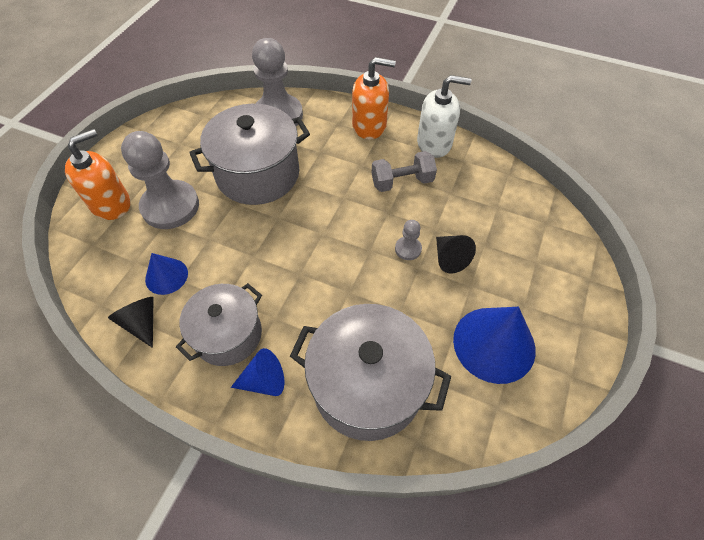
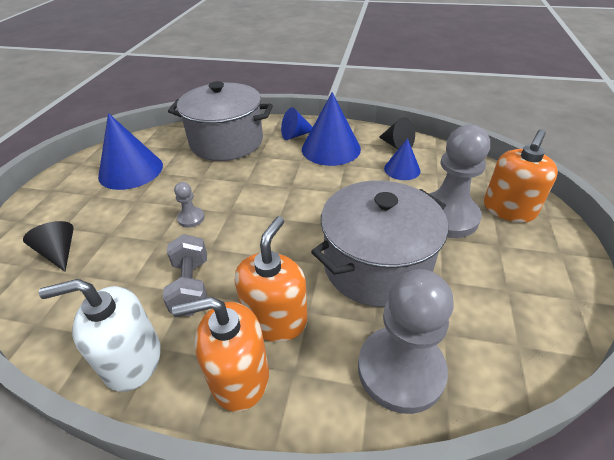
camera: 170 degrees right, 15 degrees down
grey pot [176,283,262,366] -> blue cone [302,92,361,166]
grey dumbbell [372,151,437,192] -> grey dumbbell turned 75 degrees counterclockwise [163,234,207,316]
black cone [436,235,476,273] -> black cone moved to [23,221,74,272]
none -> orange soap dispenser [235,216,307,342]

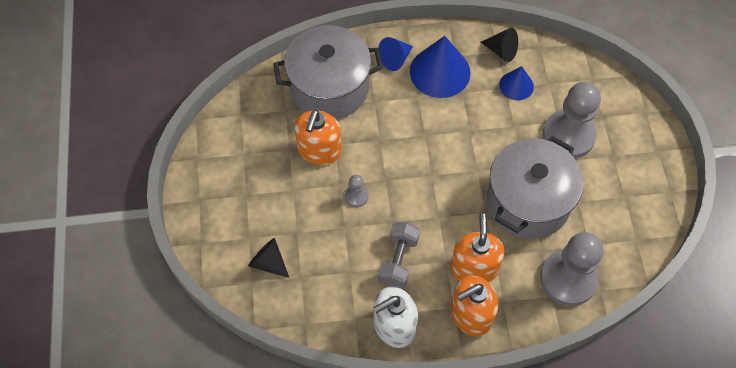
camera: 20 degrees left, 20 degrees up
blue cone [98,113,163,190] -> none
grey dumbbell [163,234,207,316] -> grey dumbbell turned 45 degrees clockwise [378,222,420,288]
orange soap dispenser [484,129,558,223] -> orange soap dispenser moved to [294,109,342,165]

